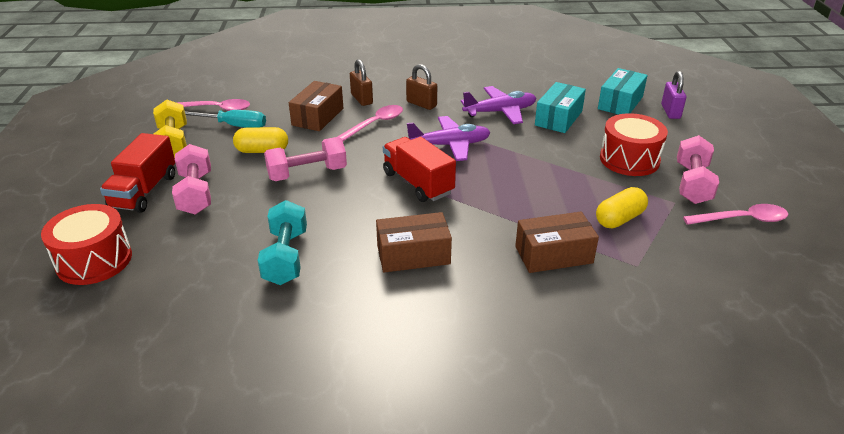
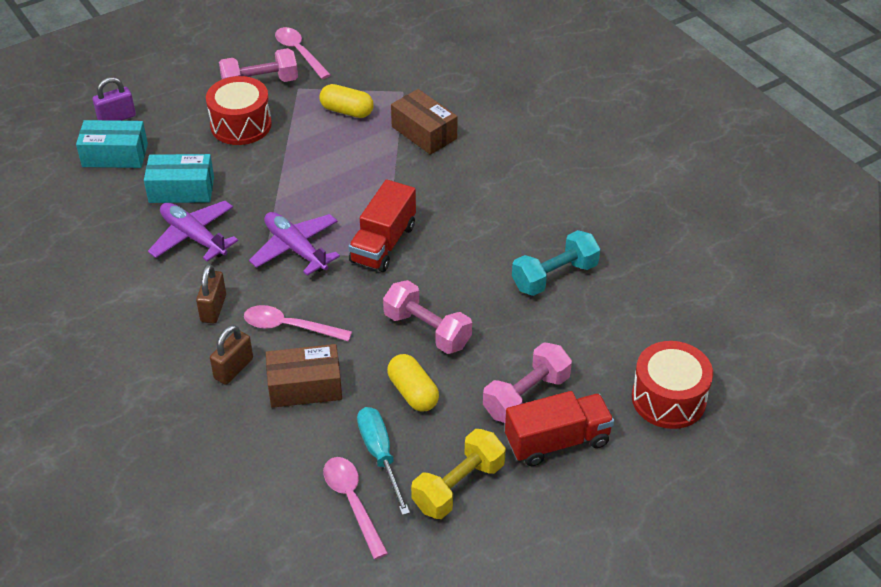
camera: 120 degrees left, 10 degrees up
brown box [376,212,452,273] -> none

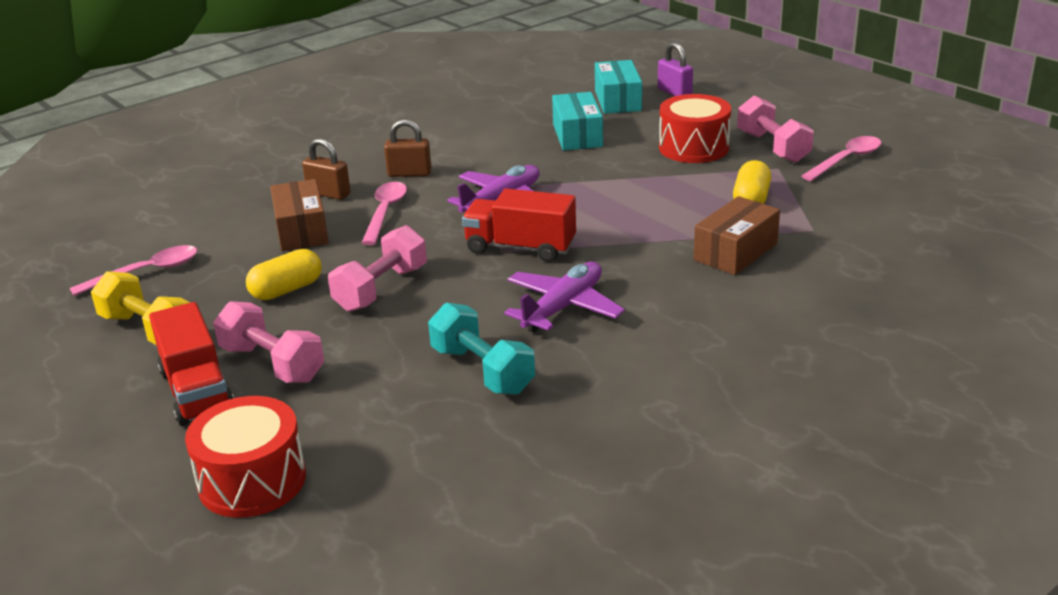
camera: 85 degrees right, 15 degrees down
purple plane [148,201,238,262] -> purple plane moved to [504,262,625,333]
turquoise screwdriver [357,407,410,515] -> none

